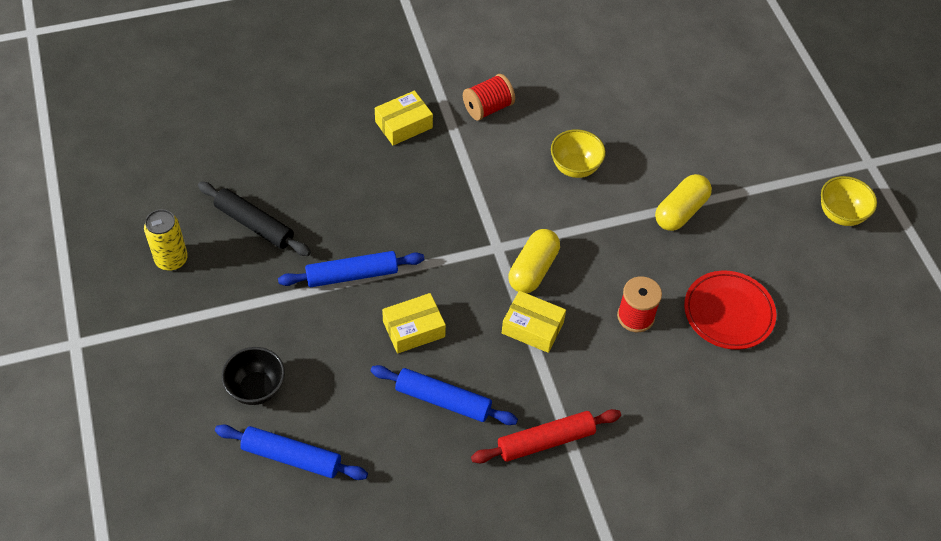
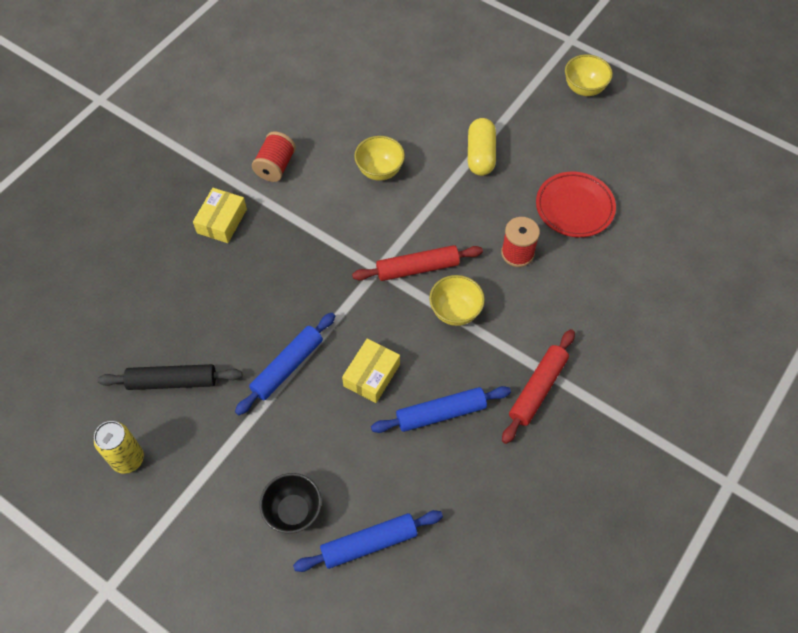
camera: 35 degrees left, 5 degrees up
yellow box [502,291,566,353] -> yellow bowl [429,275,485,326]
yellow capsule [508,229,560,293] -> red rolling pin [352,245,483,281]

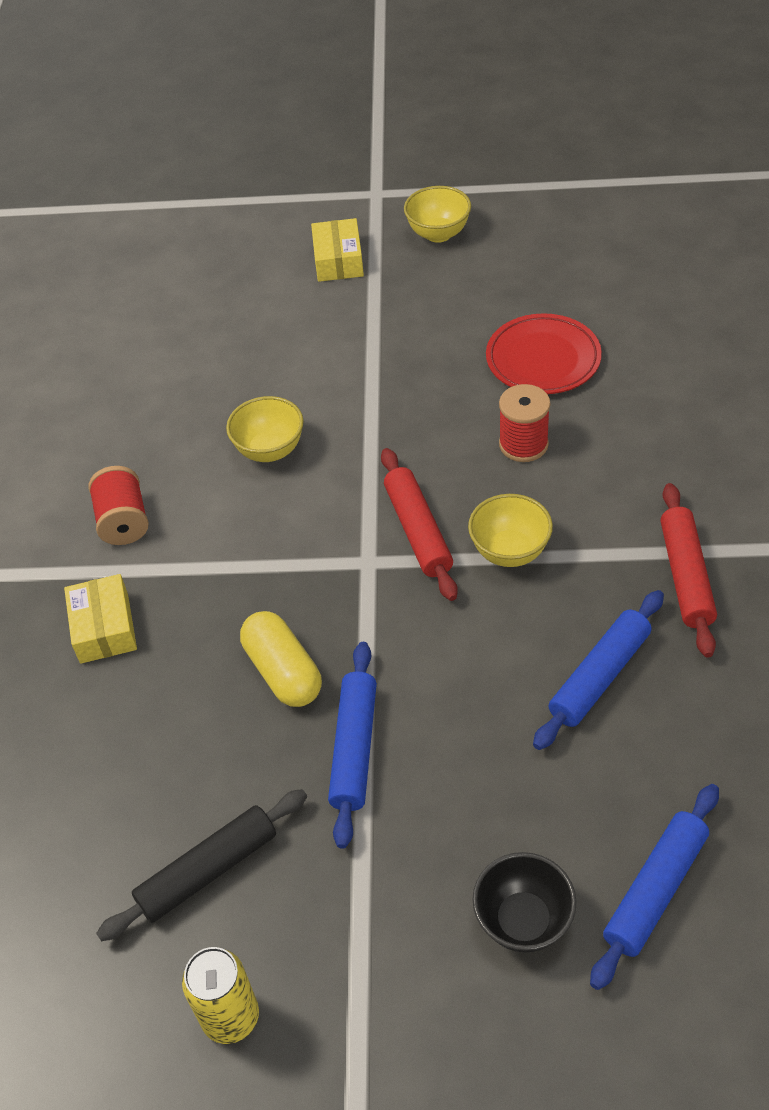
camera: 30 degrees left, 10 degrees down
yellow box [342,339,400,403] -> yellow box moved to [311,218,364,282]
red rolling pin [352,245,483,281] -> red rolling pin turned 60 degrees counterclockwise [381,448,458,601]
yellow capsule [468,118,496,176] -> yellow capsule moved to [240,611,322,707]

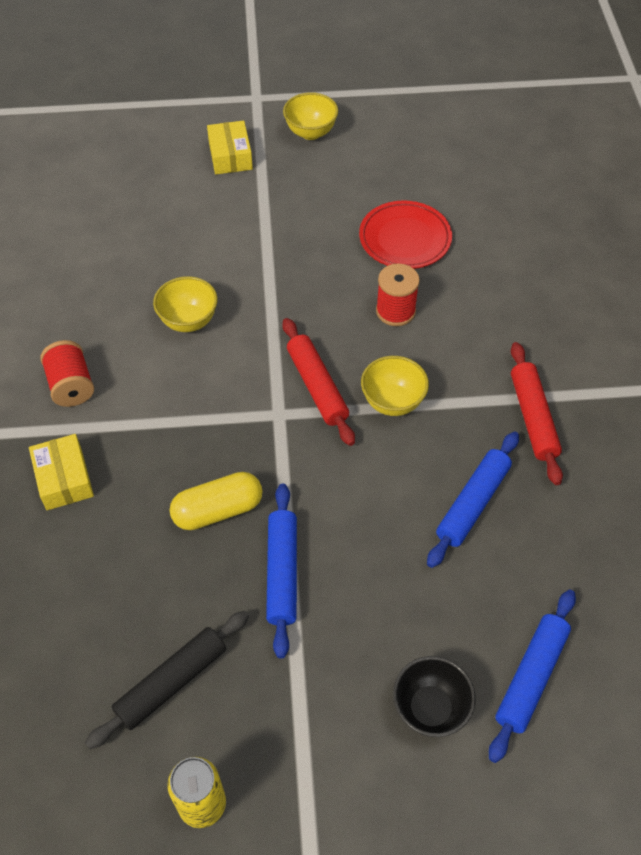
camera: 10 degrees left, 5 degrees up
yellow capsule [240,611,322,707] -> yellow capsule turned 75 degrees counterclockwise [170,472,262,530]

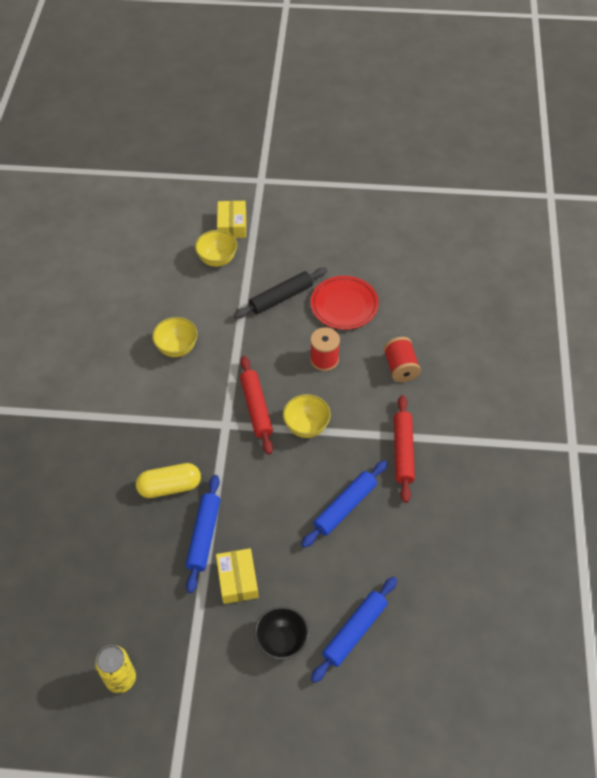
camera: 10 degrees right, 0 degrees up
yellow box [29,434,94,510] -> yellow box moved to [216,548,259,604]
red spool [40,340,94,407] -> red spool moved to [384,337,421,382]
black rolling pin [85,611,249,749] -> black rolling pin moved to [234,268,327,318]
yellow bowl [283,92,338,140] -> yellow bowl moved to [195,230,237,267]

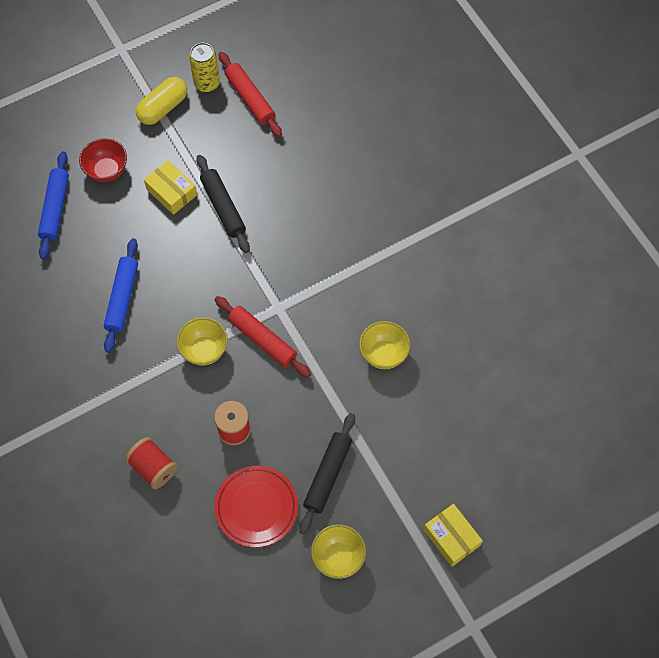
camera: 145 degrees right, 10 degrees up
yellow capsule [136,463,201,498] -> yellow capsule moved to [136,77,187,125]
blue rolling pin [186,475,220,593] -> black rolling pin [196,155,250,253]
yellow bowl [195,230,237,267] -> yellow bowl moved to [311,524,366,579]
black bowl [254,606,309,660] -> red bowl [79,138,127,182]
red rolling pin [394,395,415,503] -> red rolling pin moved to [218,52,282,137]

